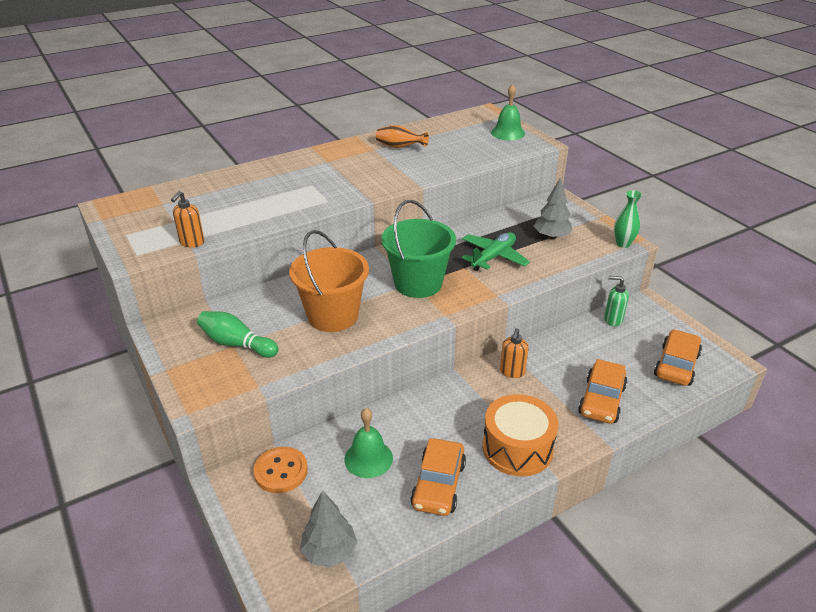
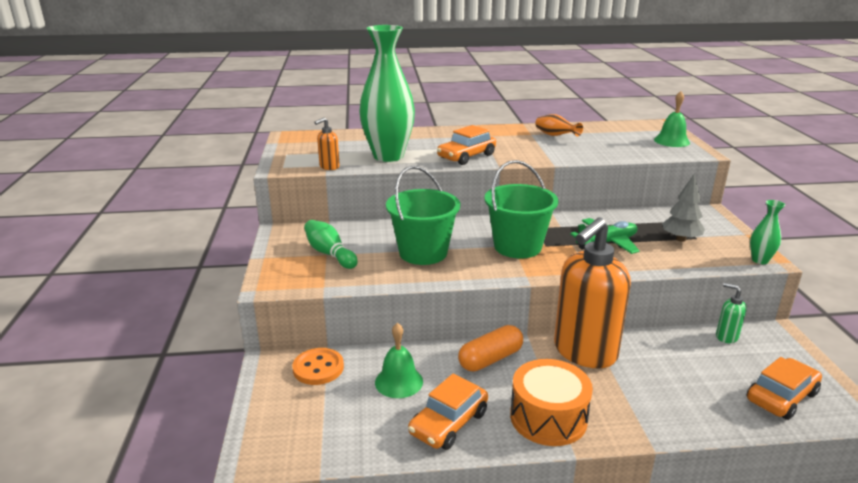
camera: 25 degrees right, 10 degrees down
orange bucket [289,230,369,332] -> green bucket [386,166,460,265]
grey tree [300,490,357,567] -> none
orange soap dispenser [500,328,529,378] -> orange soap dispenser [554,218,631,368], size x2.45
orange car [578,359,628,424] -> orange car moved to [437,125,496,165]
none -> green vase [359,25,415,162]
none -> orange capsule [458,325,523,372]

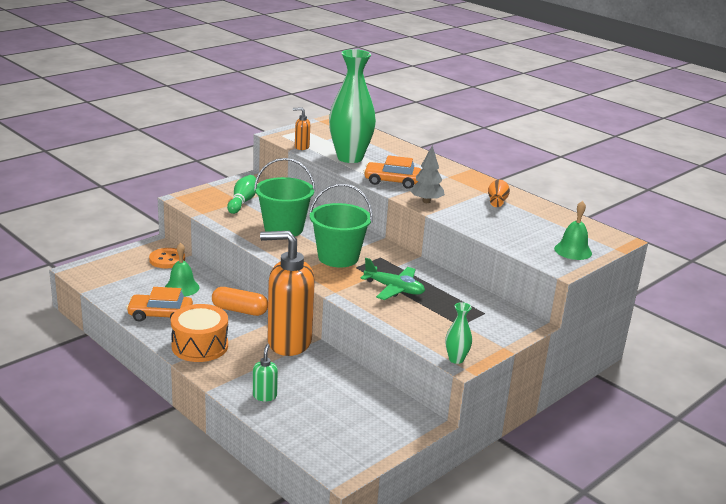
camera: 50 degrees right, 0 degrees up
grey tree [662,174,705,242] -> grey tree moved to [410,145,445,203]
green soap dispenser [716,283,747,343] -> green soap dispenser moved to [253,344,278,401]
orange car [746,357,822,420] -> none

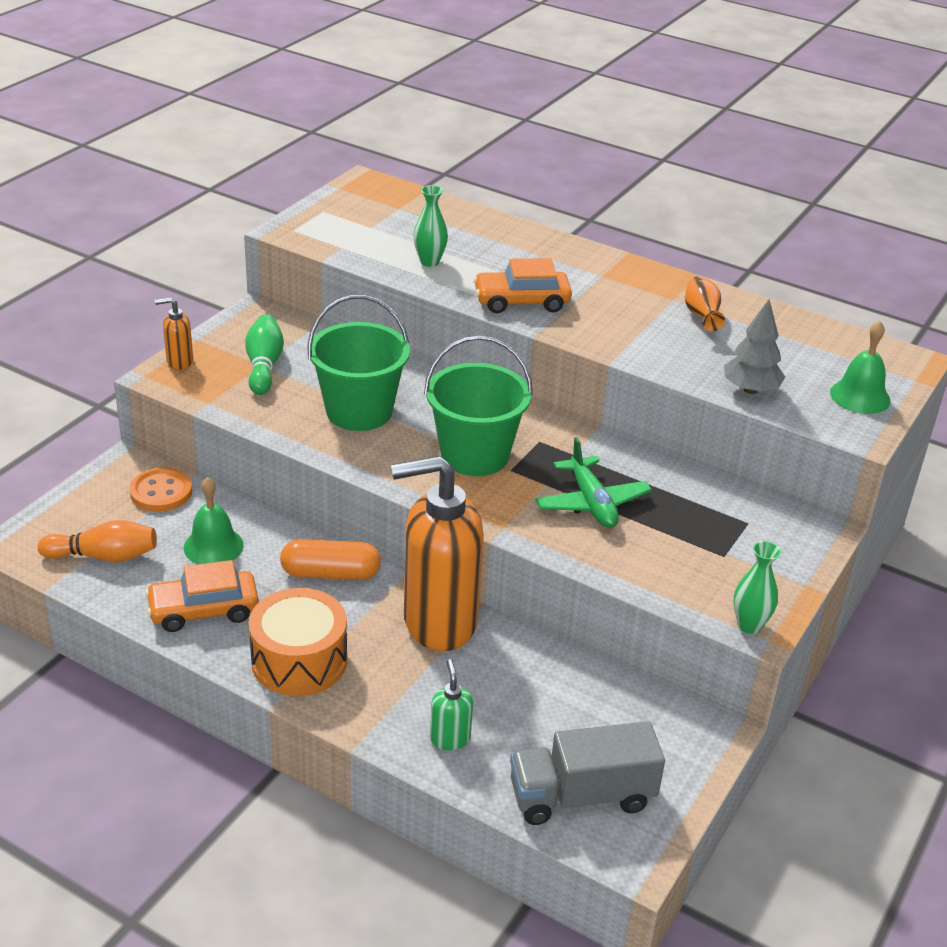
camera: 15 degrees left, 10 degrees up
orange soap dispenser [293,107,310,150] -> orange soap dispenser moved to [155,297,193,370]
green vase [329,49,376,163] -> green vase [413,185,448,267], size x0.43
green plane [360,258,425,300] -> green plane turned 60 degrees clockwise [535,437,652,528]
grey tree [410,145,445,203] -> grey tree moved to [724,299,785,394]
none -> orange bowling pin [37,520,157,562]
none -> grey truck [510,721,665,825]

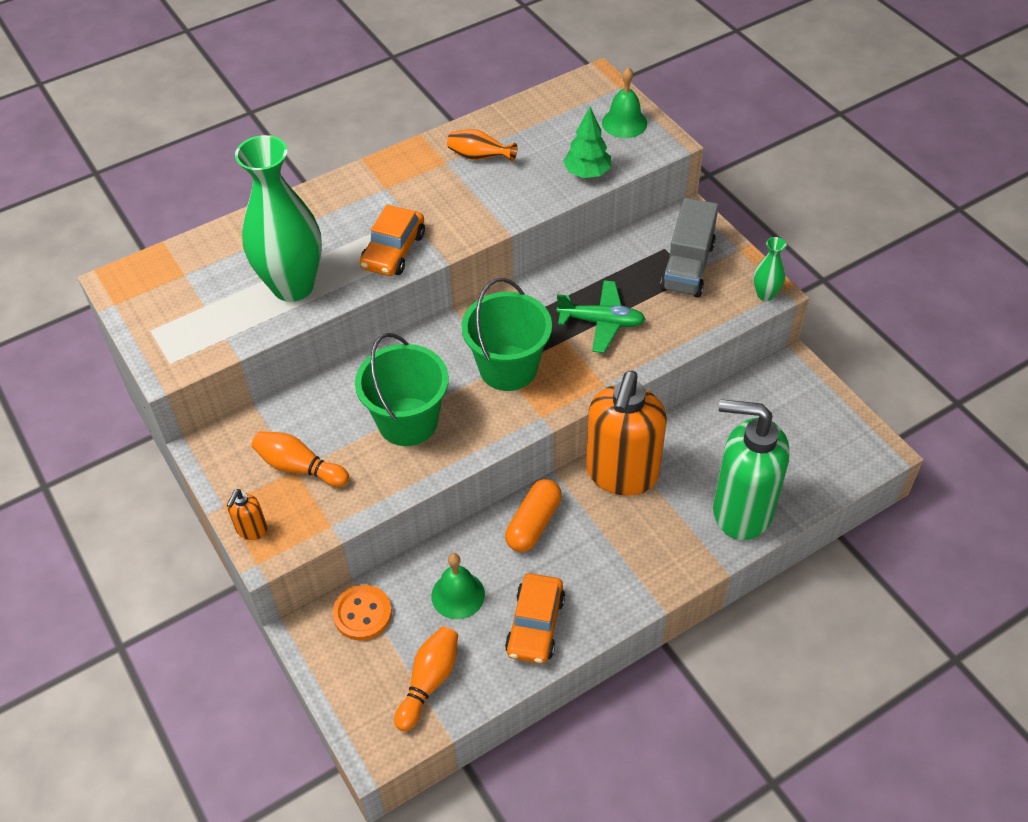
camera: 60 degrees left, 15 degrees up
green bowling pin [245,314,284,395] -> orange bowling pin [251,431,349,487]
orange drum [249,588,347,696] -> none
green vase [413,185,448,267] -> green vase [235,135,322,302], size x2.30
green soap dispenser [430,659,473,750] -> green soap dispenser [713,399,790,540], size x2.45
grey truck [510,721,665,825] -> grey truck moved to [660,198,718,297]
grey tree [724,299,785,394] -> green tree [563,107,611,178]

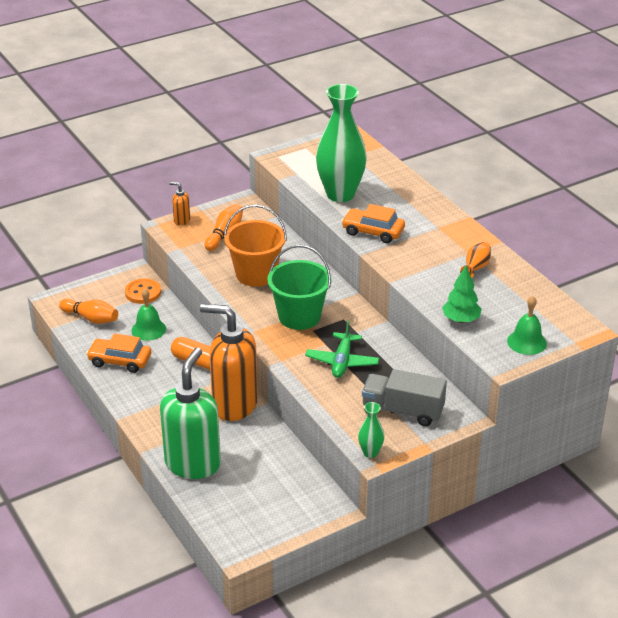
camera: 90 degrees right, 15 degrees down
green bucket [355,333,449,446] -> orange bucket [224,205,287,287]

